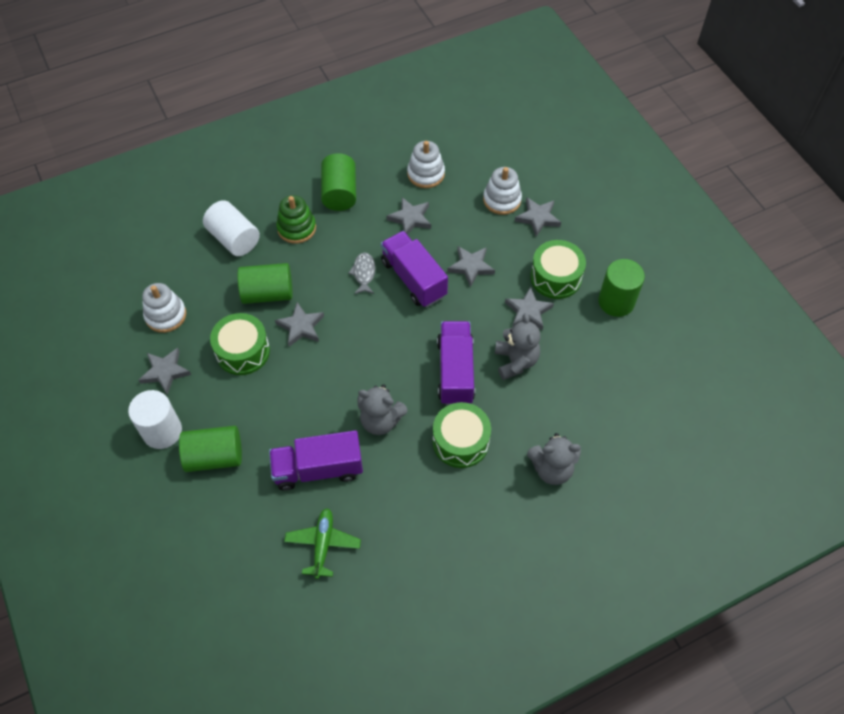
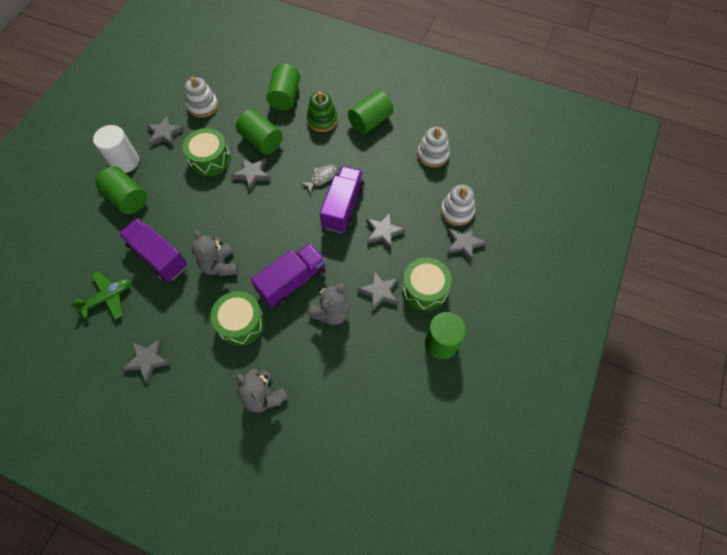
camera: 50 degrees right, 5 degrees up
white cylinder [203,200,260,256] -> green cylinder [266,63,300,111]
grey star [387,197,431,235] -> grey star moved to [122,338,170,384]

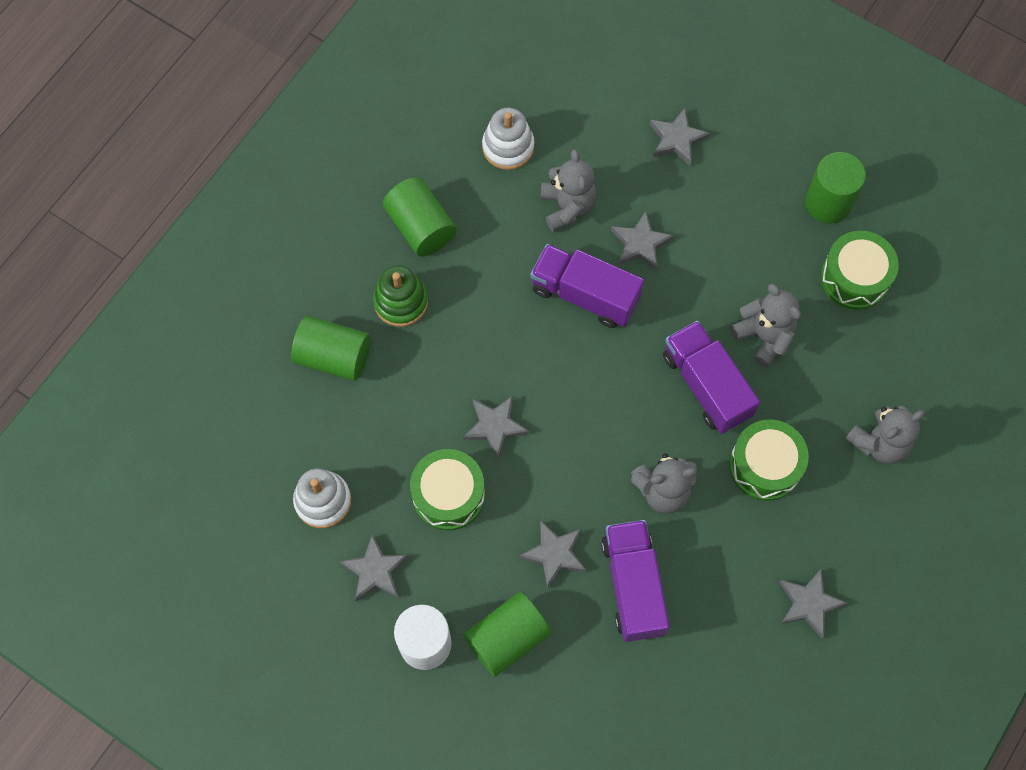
camera: 80 degrees left, 5 degrees up
green plane [71,271,130,319] -> none
purple truck [119,218,187,282] -> purple truck turned 120 degrees clockwise [601,520,670,642]
green cylinder [236,109,283,155] -> none
grey fish [300,164,338,194] -> none
grey star [358,270,399,312] -> grey star moved to [519,520,586,589]
green drum [402,258,452,311] -> green drum moved to [821,231,899,310]
white stacking toy [441,185,475,226] -> none
none -> grey teddy bear [541,149,596,232]

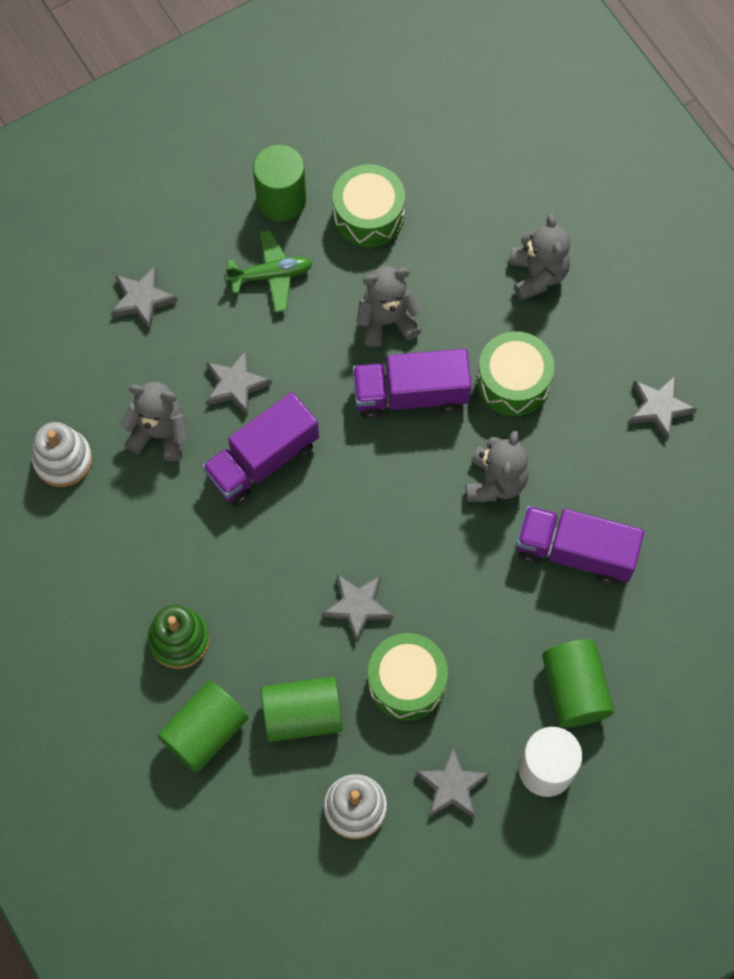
camera: 65 degrees left, 0 degrees up
green cylinder [383,177,457,256] -> green cylinder moved to [261,676,343,742]
grey star [519,520,586,589] -> none
none -> green plane [225,230,312,313]

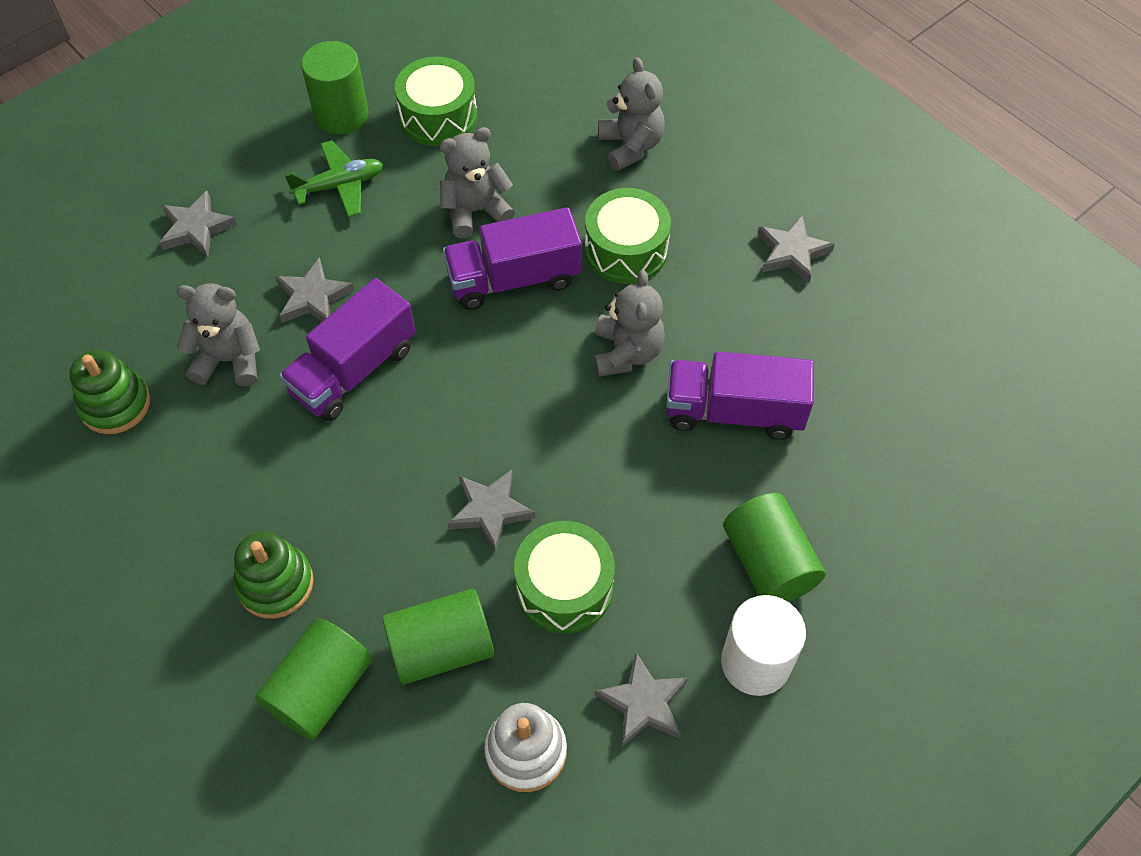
camera: 10 degrees left, 10 degrees down
white stacking toy [32,422,92,487] -> green stacking toy [69,350,150,434]

